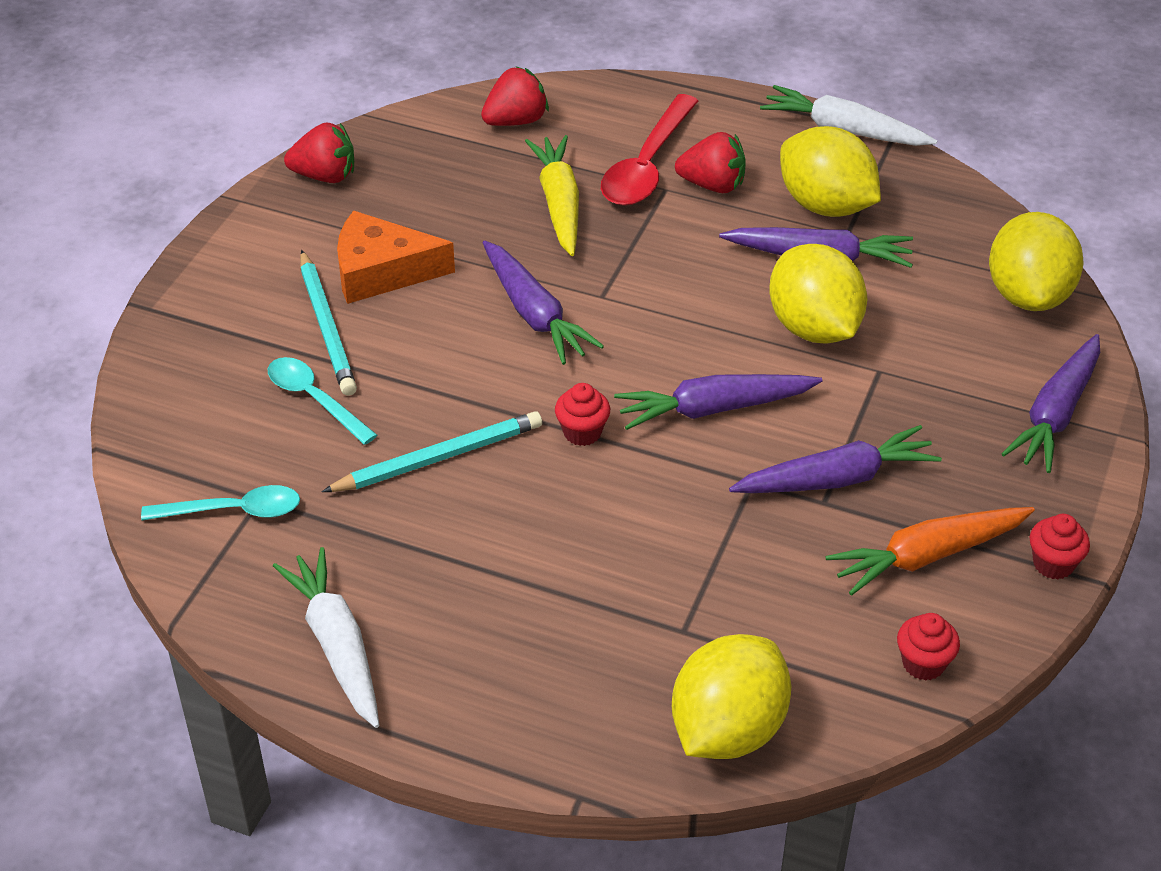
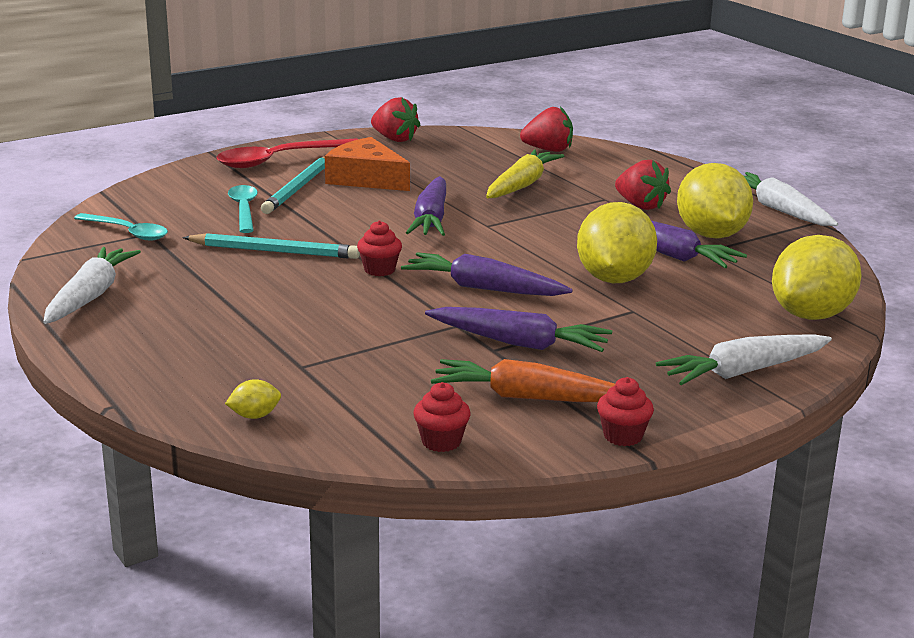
camera: 35 degrees right, 20 degrees down
red spoon [601,94,698,206] -> red spoon moved to [216,139,358,168]
yellow lemon [672,634,791,759] -> yellow lemon [225,379,281,419], size x0.40
purple carrot [1002,334,1100,473] -> white carrot [656,334,832,385]

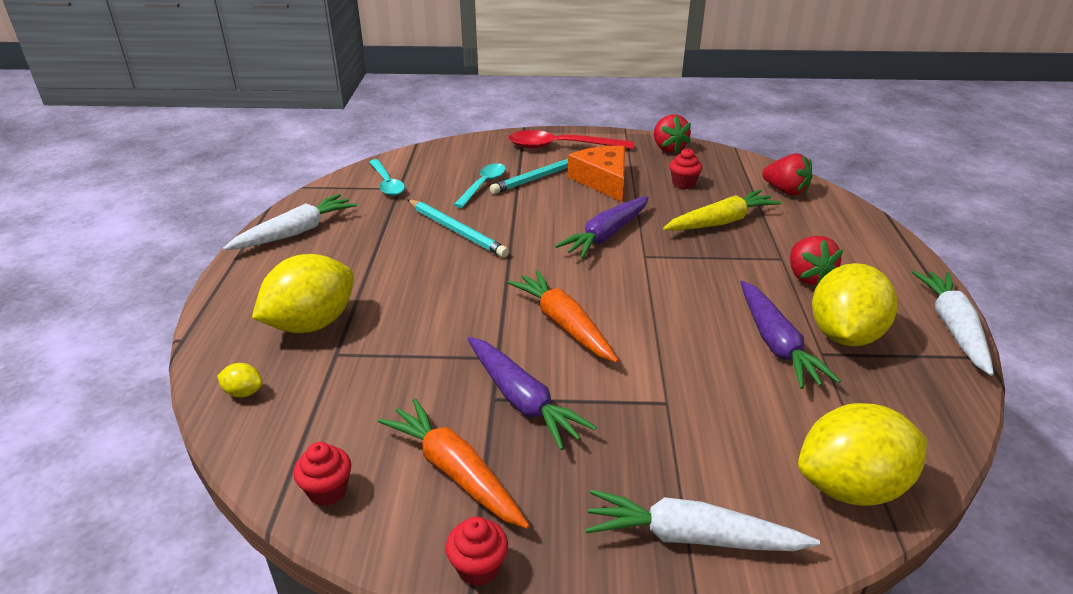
camera: 35 degrees right, 10 degrees up
red cupcake [357,220,402,276] -> red cupcake moved to [669,148,703,189]
purple carrot [401,252,573,296] -> orange carrot [507,270,619,363]
yellow lemon [577,202,657,283] -> yellow lemon moved to [252,254,354,333]

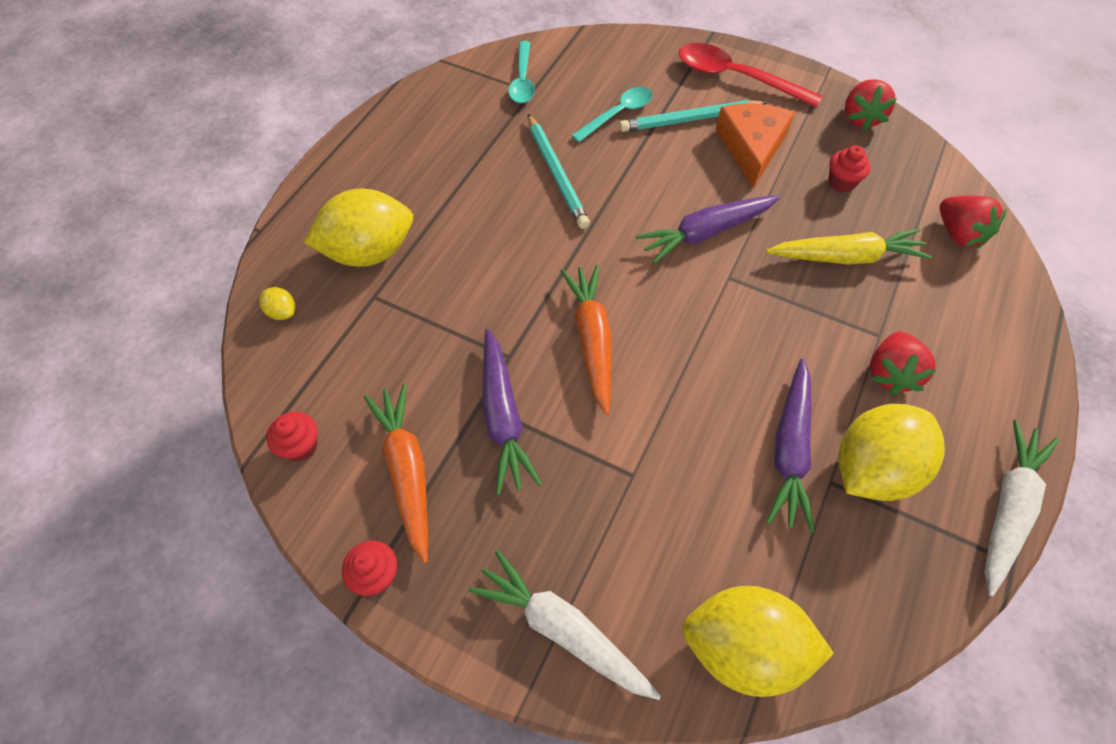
camera: 25 degrees right, 25 degrees up
white carrot [223,194,357,250] -> none

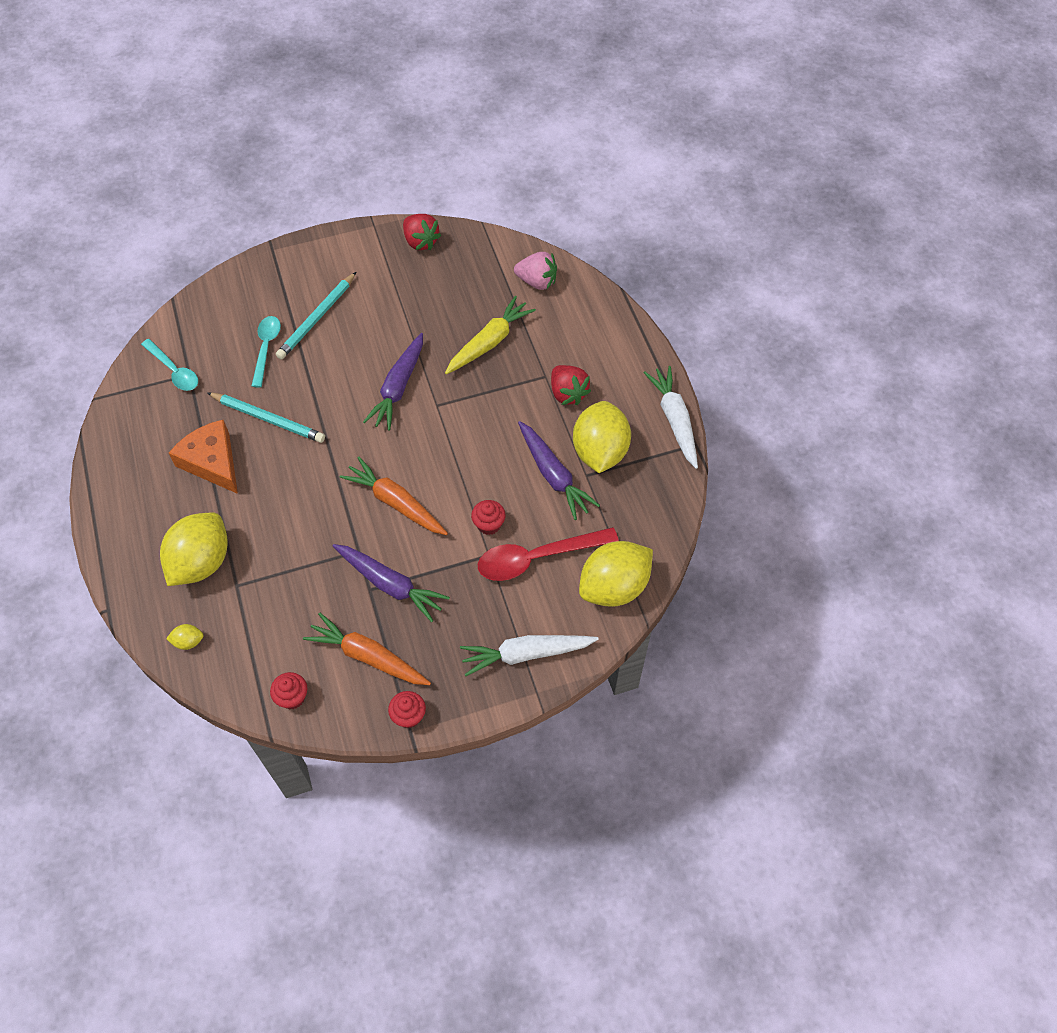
camera: 45 degrees left, 0 degrees up
red spoon [679,43,823,108] -> red spoon moved to [478,527,619,581]
orange cheese [715,103,795,188] -> orange cheese moved to [169,420,238,494]
red cupcake [828,145,871,193] -> red cupcake moved to [471,500,505,535]
red strawberry [940,196,1007,249] -> pink strawberry [514,252,557,290]

